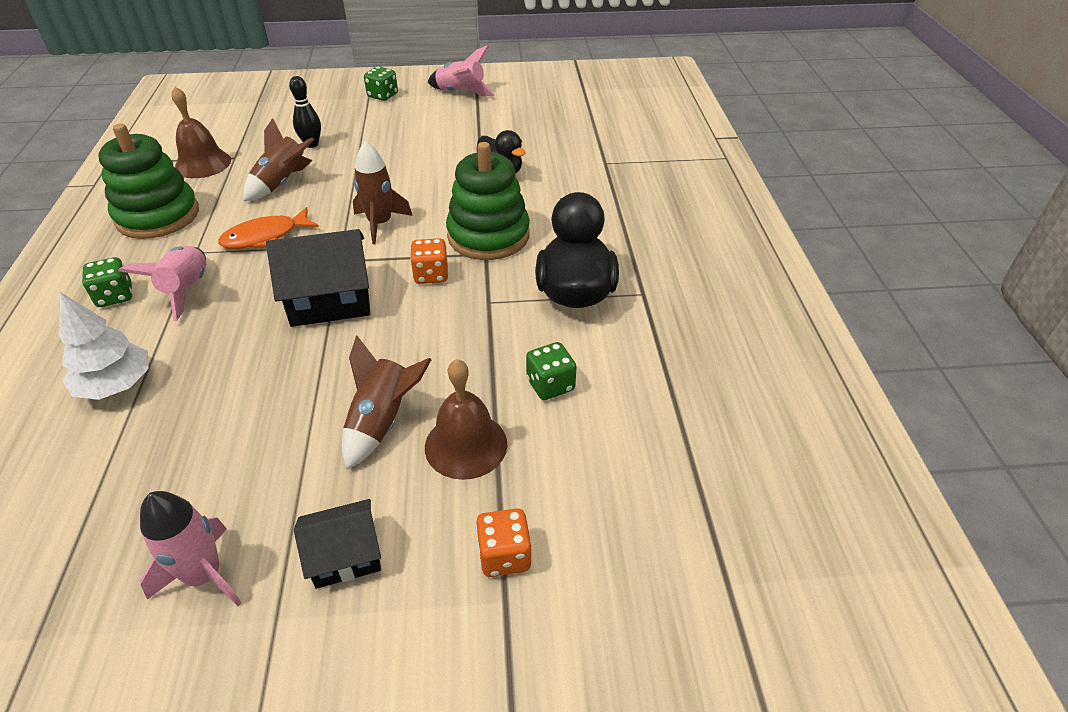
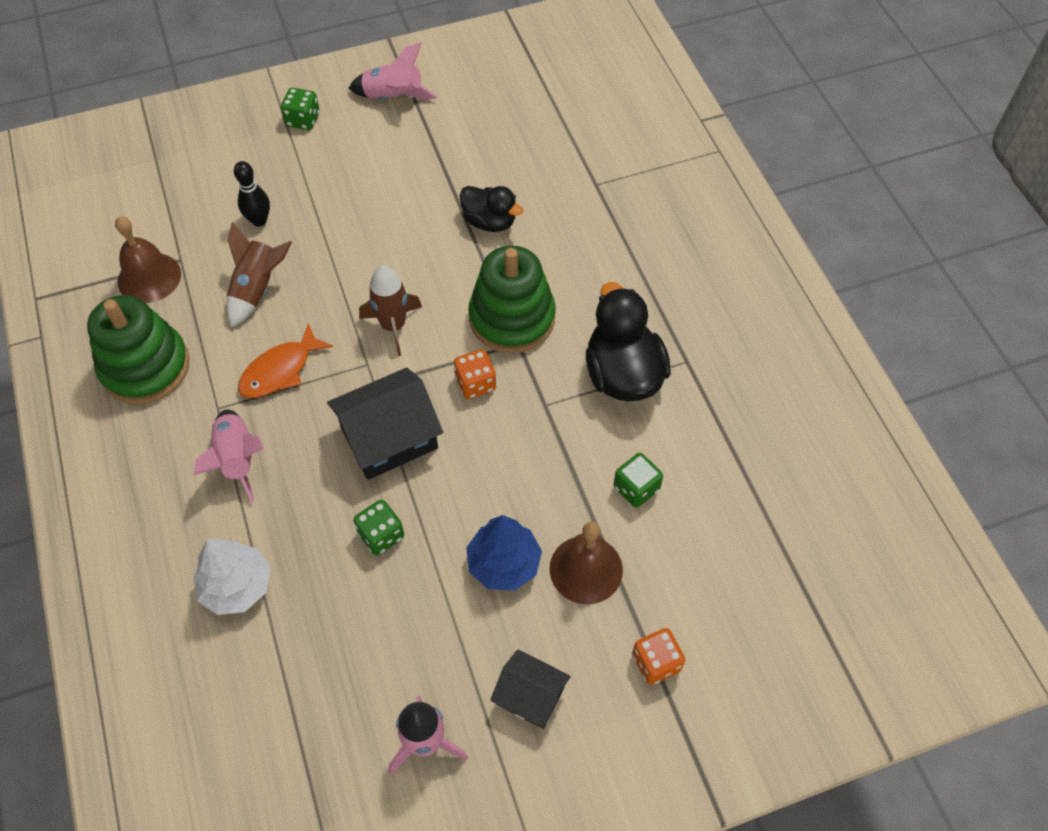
camera: 15 degrees left, 15 degrees up
green dice [82,257,132,307] -> green dice moved to [353,500,404,555]
black house [294,499,381,589] -> black house turned 60 degrees clockwise [490,649,570,729]
brown rocket [342,335,432,469] -> blue tree [466,515,542,591]

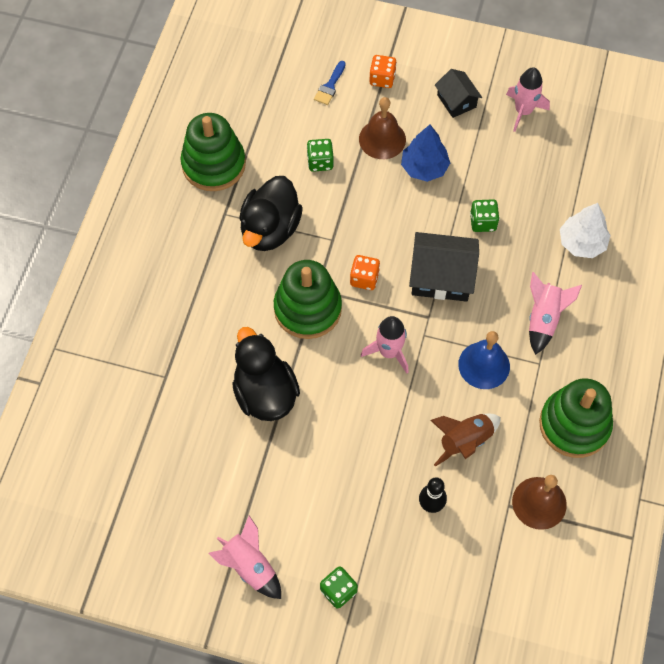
camera: 145 degrees left, 5 degrees up
orange fish [238,324,333,398] -> blue bell [458,331,510,389]
brown rocket [359,265,422,356] -> pink rocket [361,316,409,374]
black duck [460,186,523,232] -> black duck [232,327,300,421], size x1.61
none -> green stacking toy [180,113,246,191]
none -> blue brush [314,61,346,105]

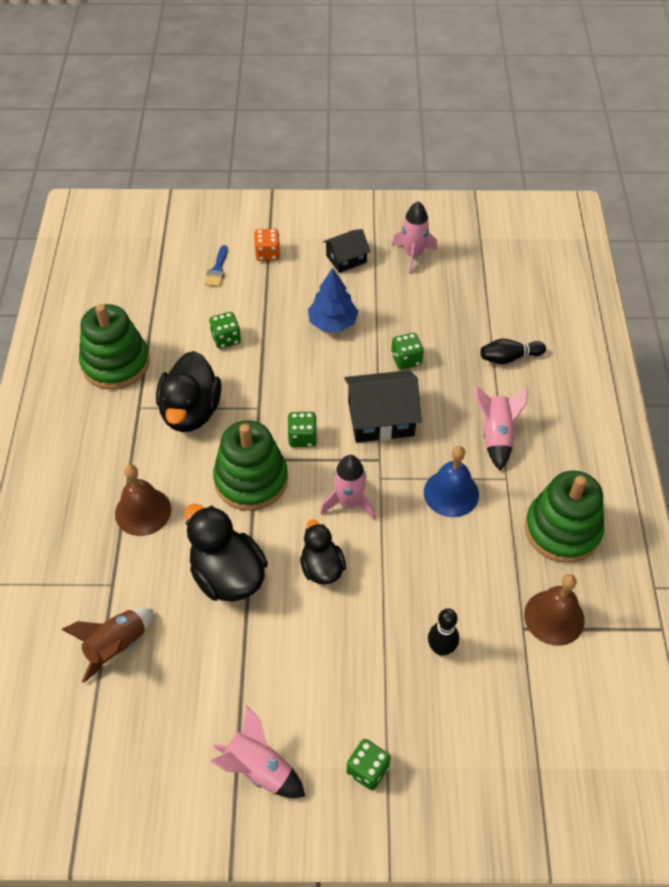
camera: 15 degrees left, 10 degrees down
orange dice [350,255,380,290] -> green dice [287,412,317,447]
brown bell [359,97,406,159] -> brown bell moved to [115,465,171,536]
brown rocket [430,414,501,467] -> brown rocket moved to [61,608,153,683]
black house [435,69,482,118] -> black house turned 75 degrees counterclockwise [323,229,371,273]
white tree [560,203,611,258] -> black bowling pin [481,339,546,364]
none -> black duck [300,519,346,584]

